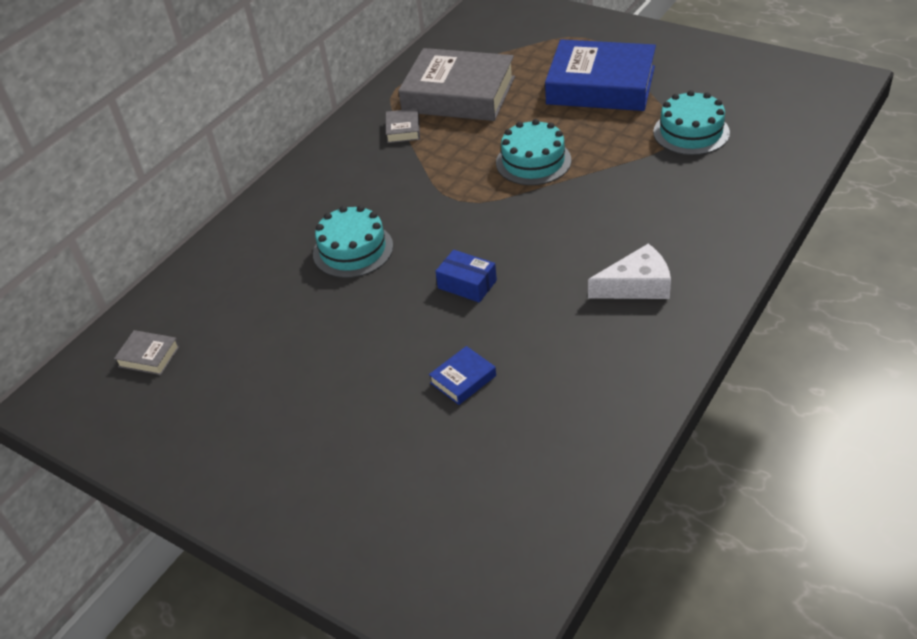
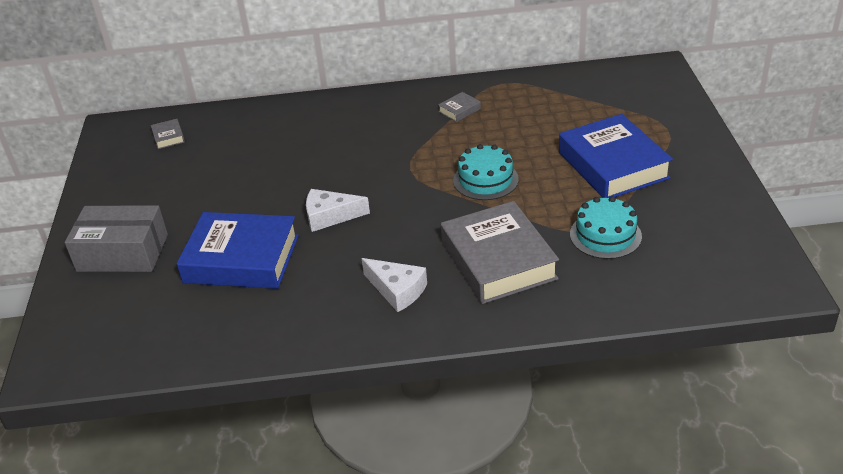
camera: 50 degrees right, 5 degrees down
turquoise cake [313,205,393,278] -> none
grey book [398,48,515,121] -> grey book moved to [441,201,559,304]
blue book [429,346,496,405] -> blue book [177,212,299,289], size x2.49
blue box [435,250,497,303] -> white cheese [306,189,370,232]
none -> grey box [65,205,168,272]

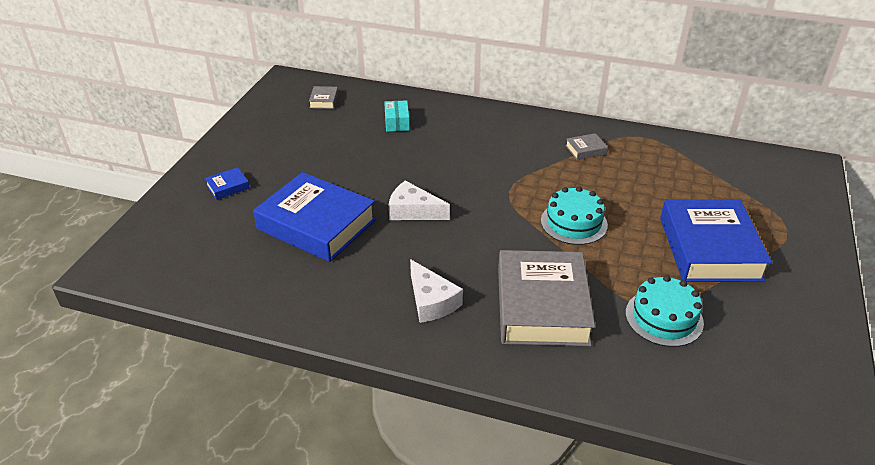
camera: 20 degrees right, 0 degrees up
grey box [65,205,168,272] -> blue book [205,167,250,200]
none -> turquoise box [384,100,410,132]

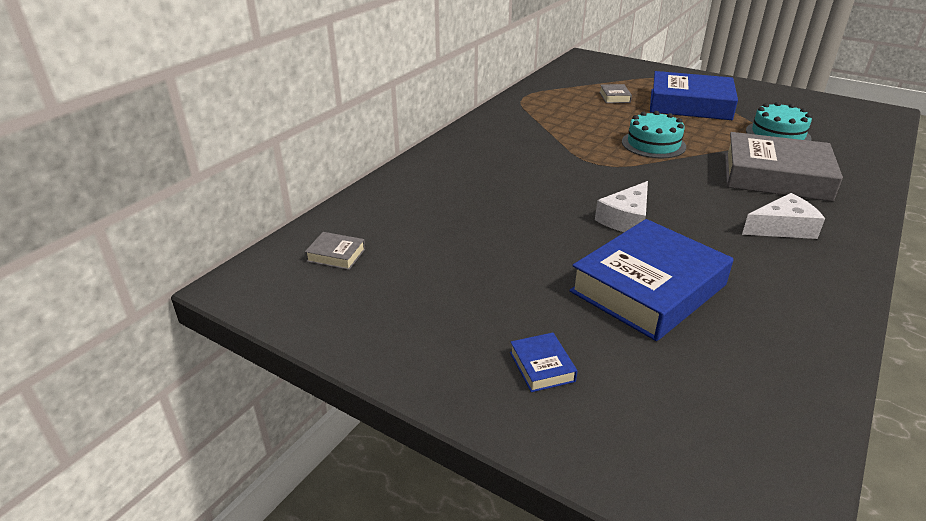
camera: 75 degrees left, 5 degrees down
turquoise box [384,100,410,132] -> none
grey book [565,133,608,160] -> grey book moved to [600,84,632,103]

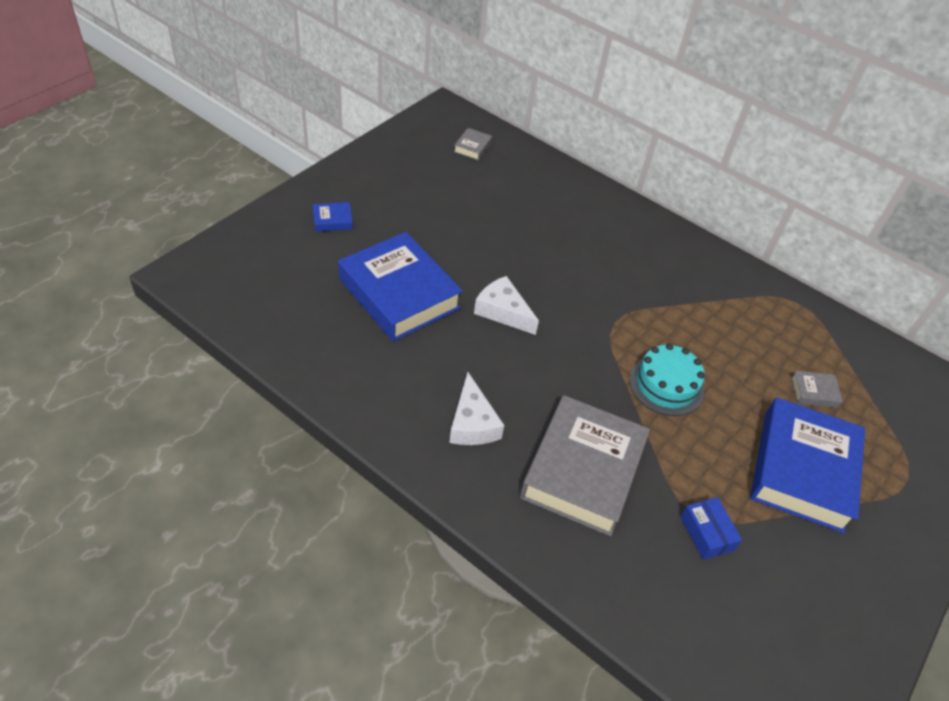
camera: 90 degrees right, 15 degrees up
turquoise cake [746,102,812,141] -> blue box [680,497,742,560]

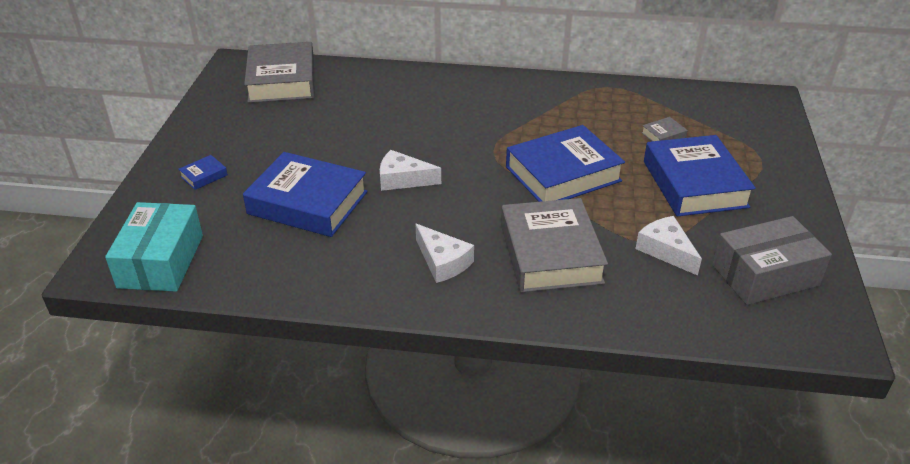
camera: 25 degrees left, 10 degrees down
grey book [454,128,492,160] -> grey book [244,42,315,103], size x2.49
turquoise cake [629,343,705,416] -> blue book [506,125,625,202]
blue box [680,497,742,560] -> white cheese [636,216,702,276]
none -> turquoise box [105,202,203,292]
none -> grey box [712,216,832,305]

